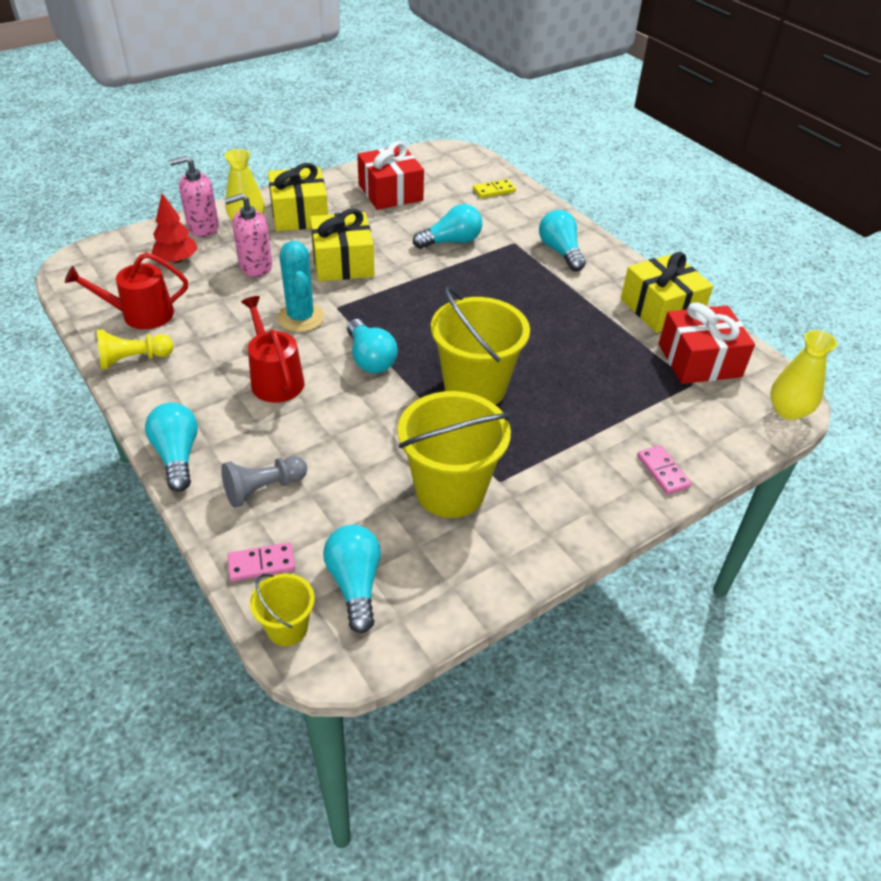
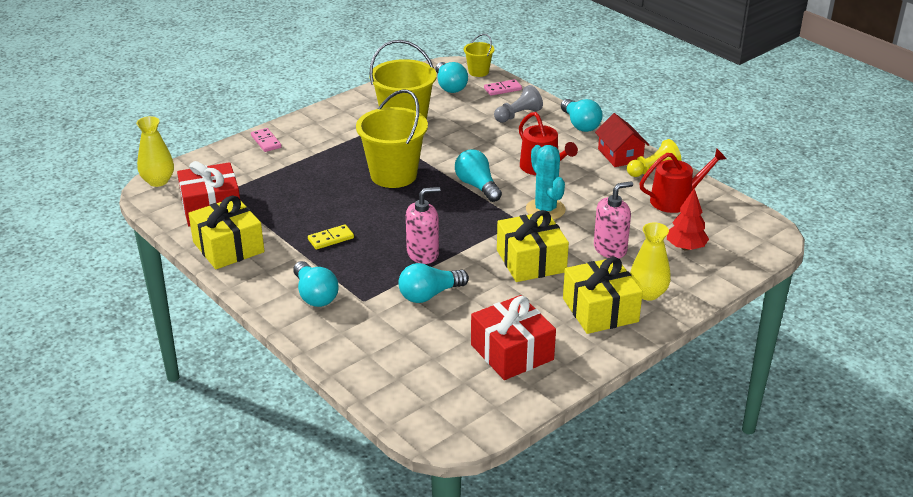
camera: 175 degrees right, 10 degrees down
pink soap dispenser [169,156,219,237] -> pink soap dispenser moved to [406,187,440,264]
yellow domino [473,179,516,198] -> yellow domino moved to [308,224,354,250]
none -> red house [595,113,649,167]

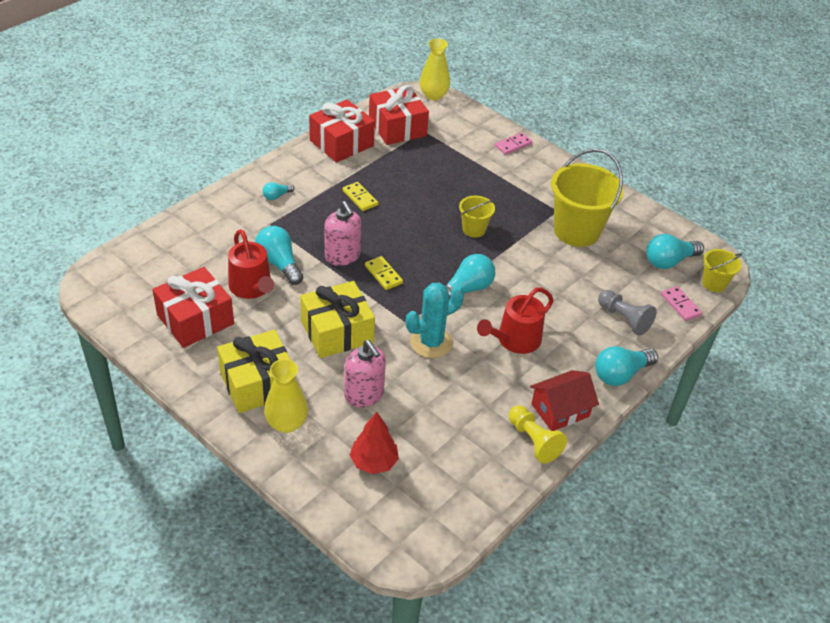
camera: 80 degrees right, 10 degrees up
yellow gift [188,196,264,269] -> red gift [309,99,375,163]
turquoise light bulb [293,261,339,307] -> turquoise light bulb [263,182,295,200], size x0.53
yellow bucket [356,89,428,188] -> yellow bucket [459,196,495,238], size x0.50
red watering can [639,148,727,213] -> red watering can moved to [228,229,274,299]
none -> yellow domino [365,256,403,290]

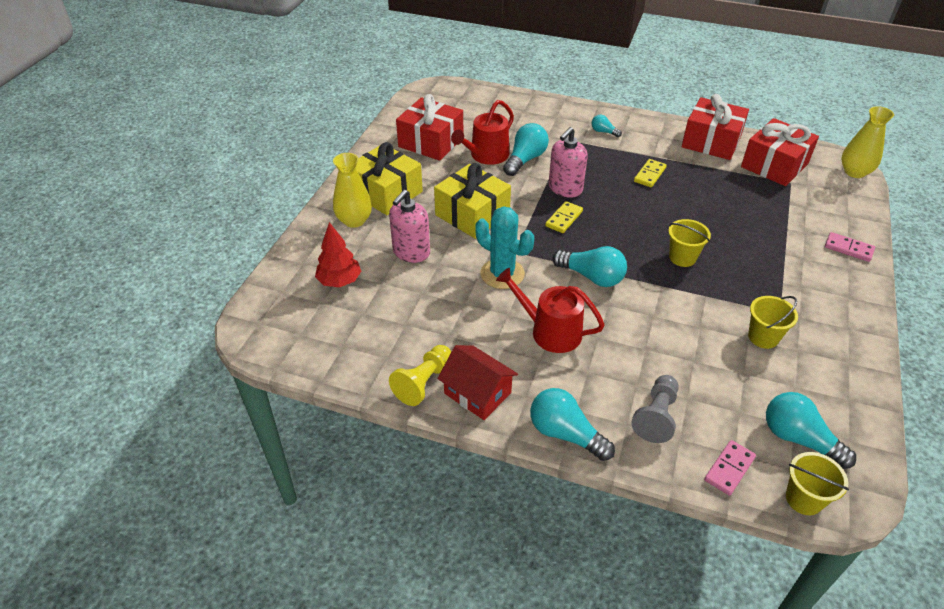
camera: 70 degrees right, 0 degrees up
yellow bucket [551,149,624,247] -> yellow bucket [748,296,798,349], size x0.50

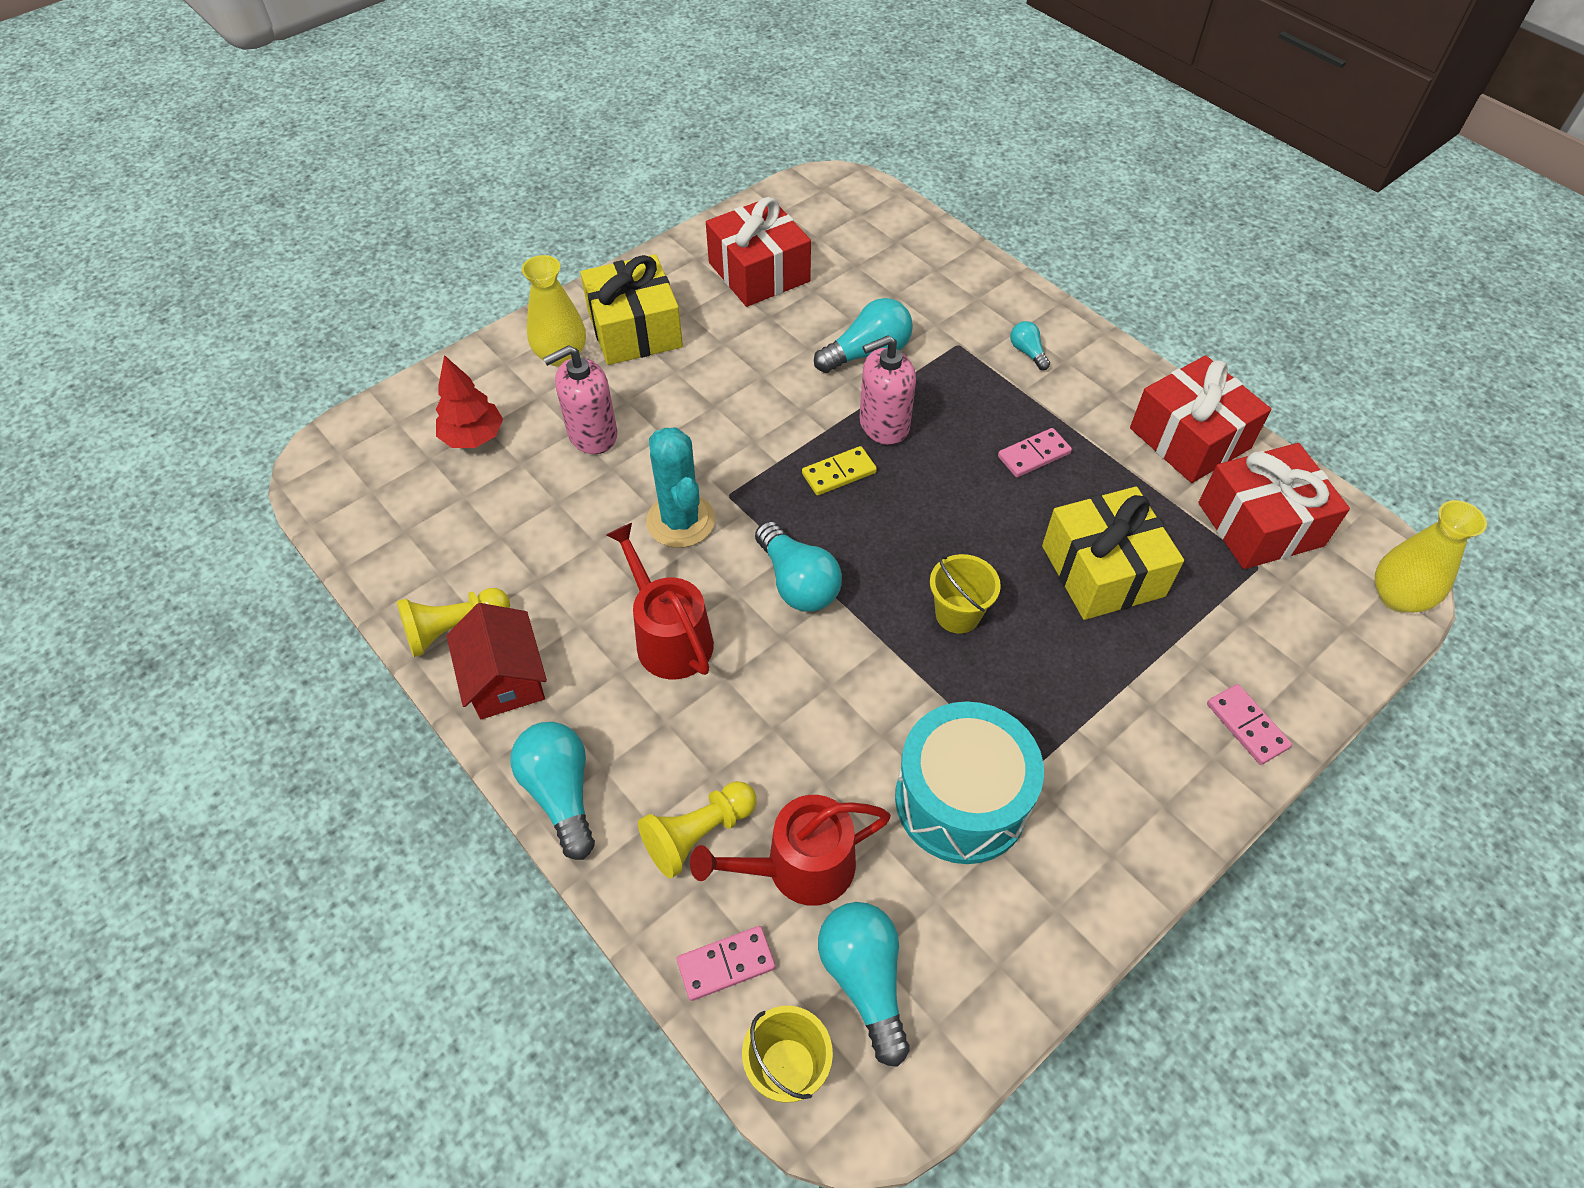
camera: 30 degrees right, 10 degrees up
yellow gift [434,163,511,239] -> yellow gift moved to [1042,487,1184,620]
red watering can [451,100,514,165] -> red watering can moved to [690,795,891,906]
grey pawn [631,375,679,443] -> yellow pawn [638,781,757,878]
yellow domino [634,159,667,187] -> pink domino [998,428,1072,477]
yellow bucket [748,296,798,349] -> turquoise drum [895,701,1044,864]

